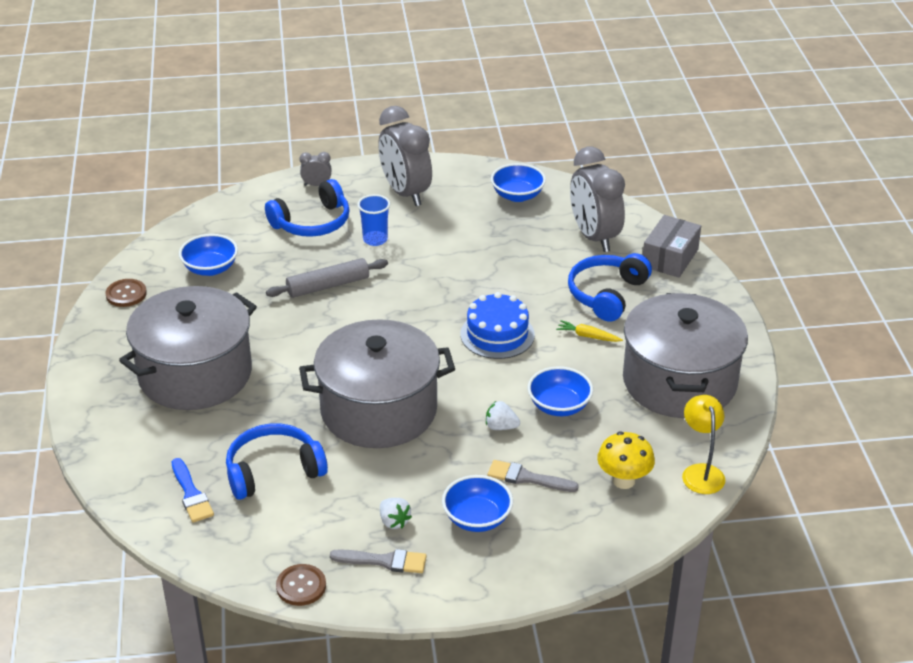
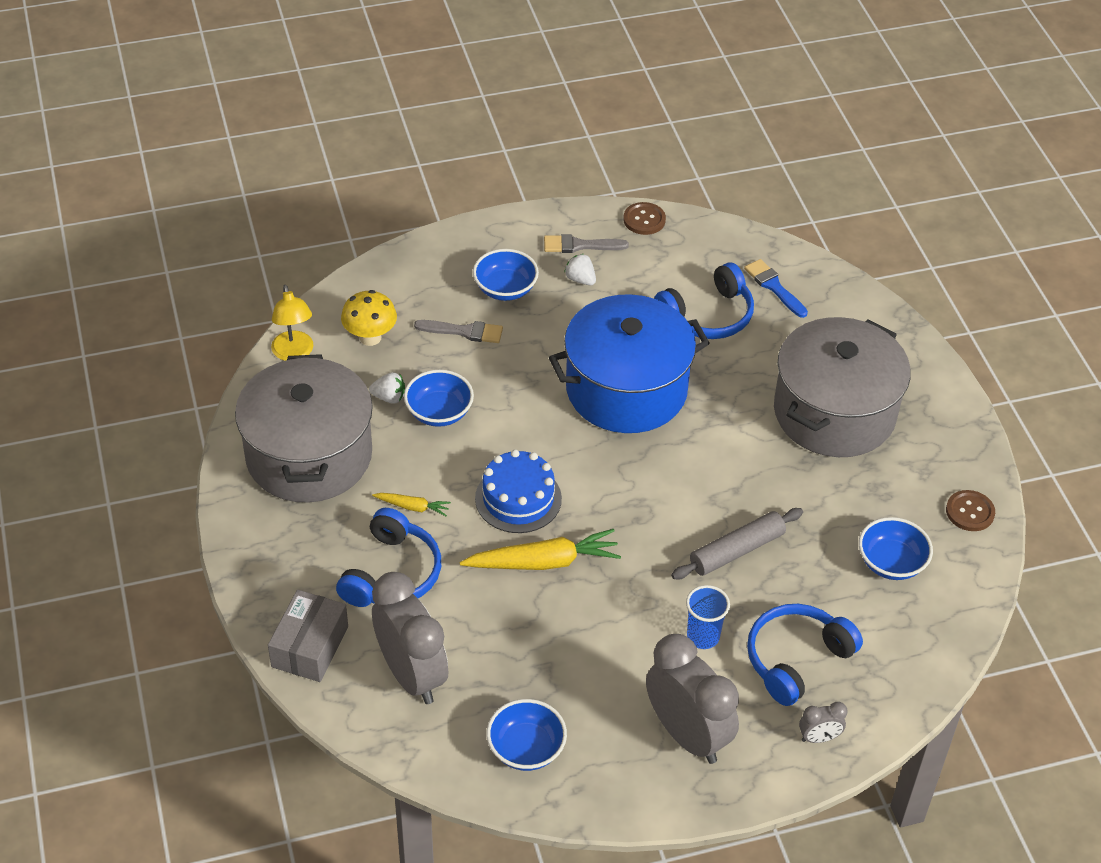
camera: 170 degrees right, 10 degrees up
grey pot [299,319,455,448] -> blue pot [549,294,710,433]
white strawberry [486,401,520,430] -> white strawberry moved to [369,372,405,404]
none -> yellow carrot [459,529,621,570]

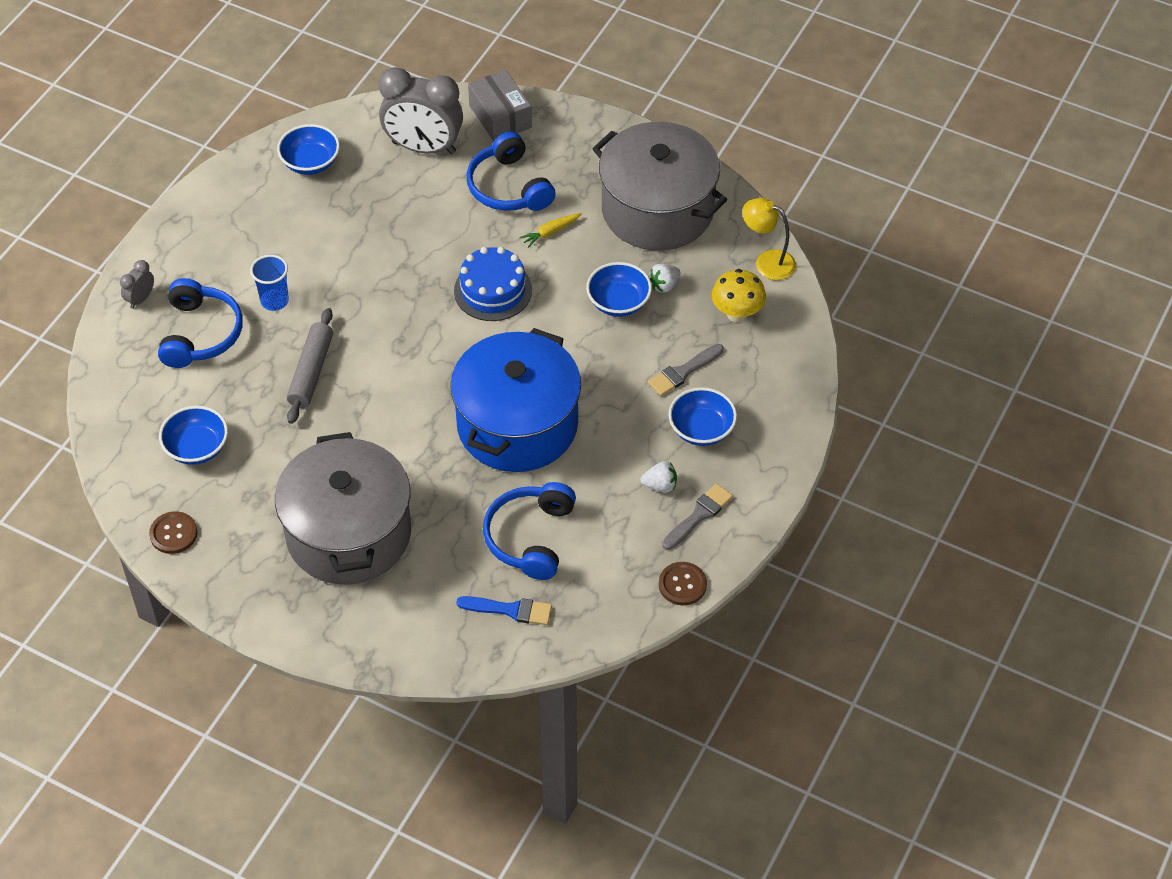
camera: 135 degrees right, 5 degrees up
yellow carrot [459,529,621,570] -> none
grey clock [646,634,739,764] -> none

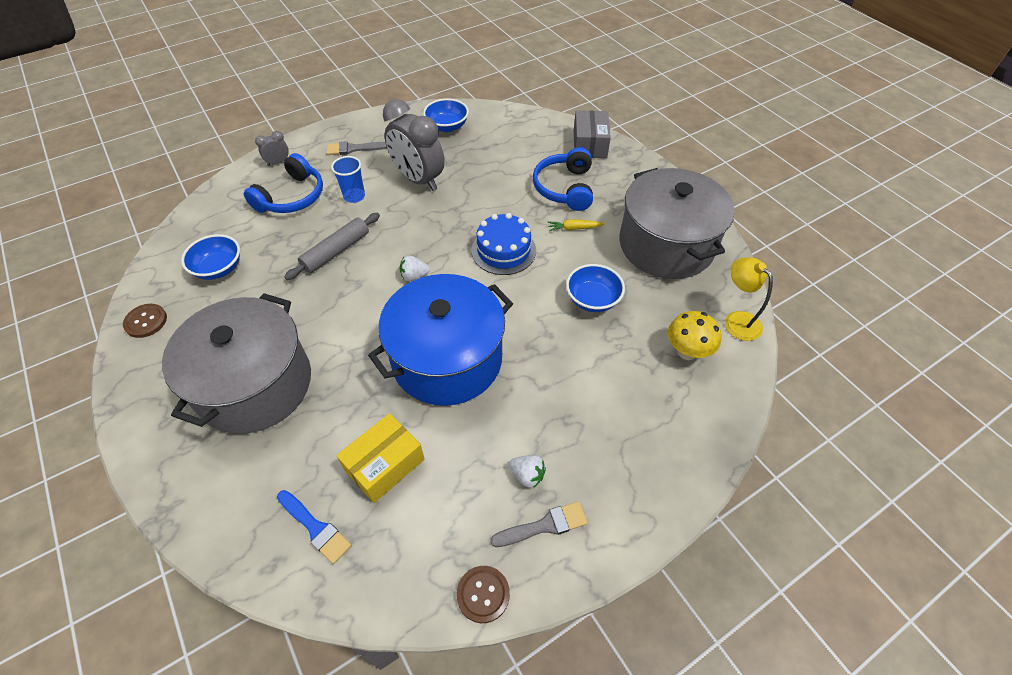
camera: 30 degrees right, 0 degrees up
grey clock [378,67,463,154] -> grey clock moved to [383,99,445,191]
blue headphones [483,482,576,580] -> yellow box [336,413,425,503]
grey brush [648,344,724,396] -> grey brush moved to [327,141,387,155]
white strawberry [649,264,680,293] -> white strawberry moved to [399,256,430,281]
blue bowl [668,387,737,446] -> none

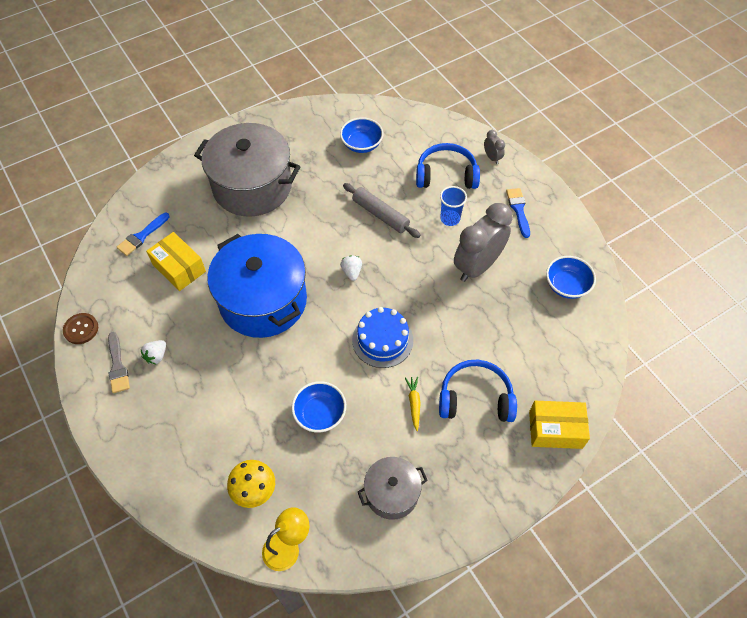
camera: 90 degrees right, 5 degrees up
brown button [123,304,167,338] -> none
blue headphones [244,153,323,213] -> blue headphones turned 150 degrees clockwise [416,143,480,189]
grey brush [327,141,387,155] -> blue brush [506,188,530,238]
grey box [574,110,611,158] -> yellow box [529,401,590,449]
grey pot [619,168,735,279] -> grey pot [358,457,428,520], size x0.52

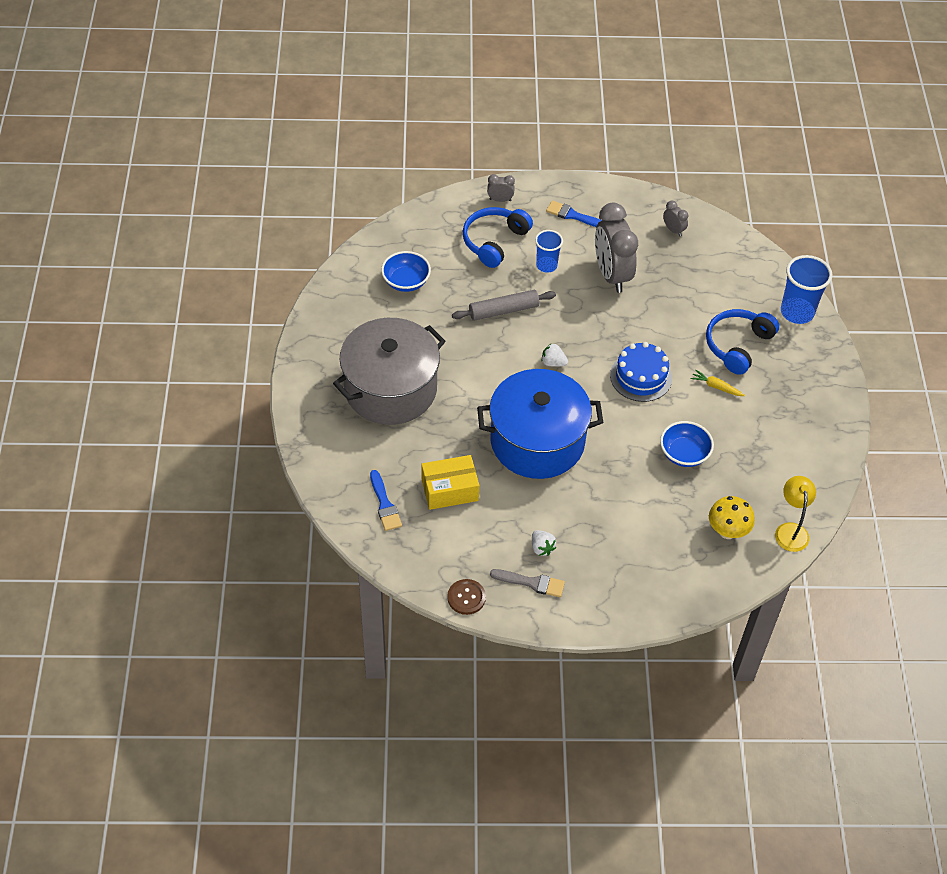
camera: 60 degrees left, 5 degrees down
grey pot [358,457,428,520] -> none
yellow box [529,401,590,449] -> blue cup [781,255,832,324]
blue bowl [546,256,596,299] -> grey clock [663,201,688,236]

